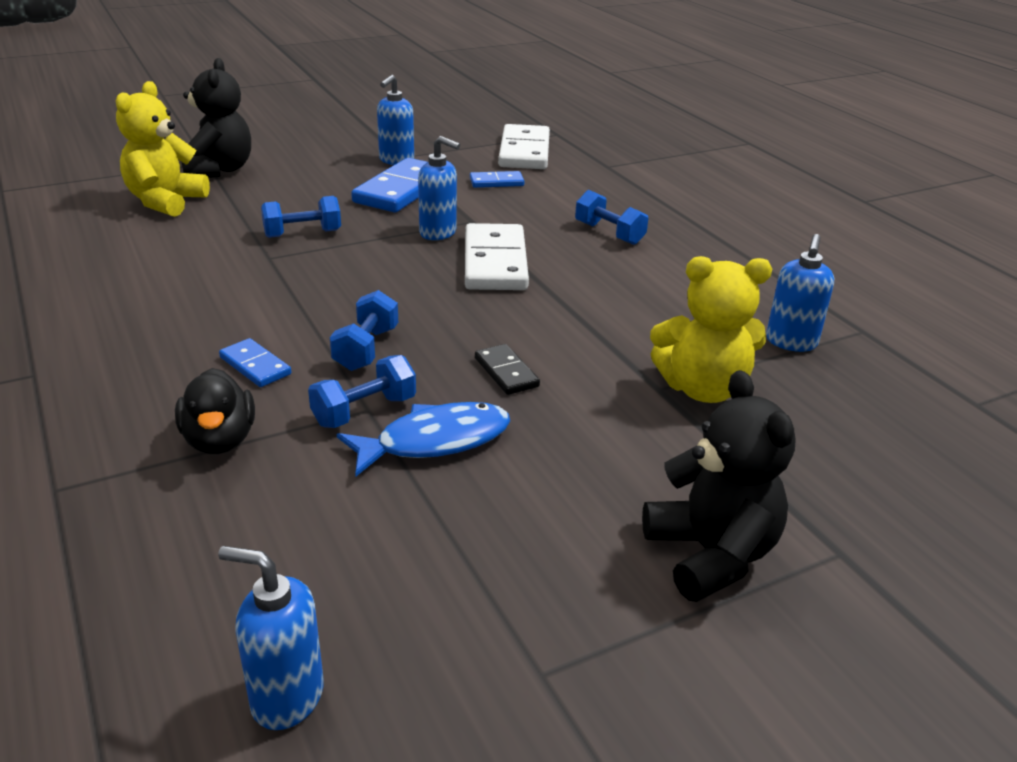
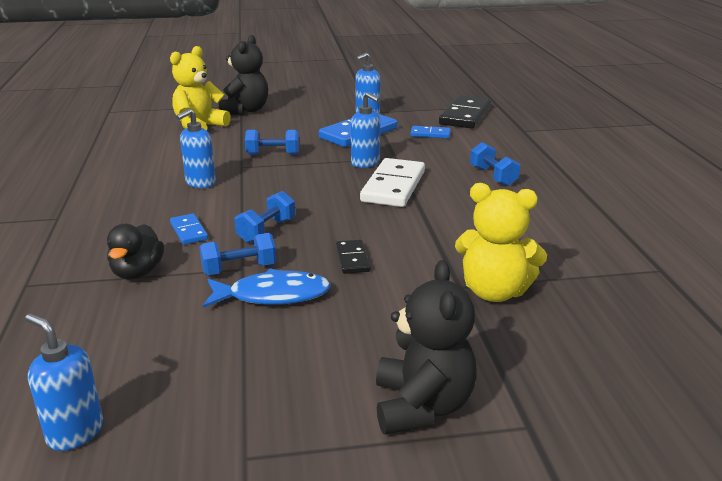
camera: 20 degrees right, 5 degrees down
white domino [498,124,550,169] -> black domino [439,95,491,129]
blue soap dispenser [766,234,834,352] -> blue soap dispenser moved to [176,109,216,188]

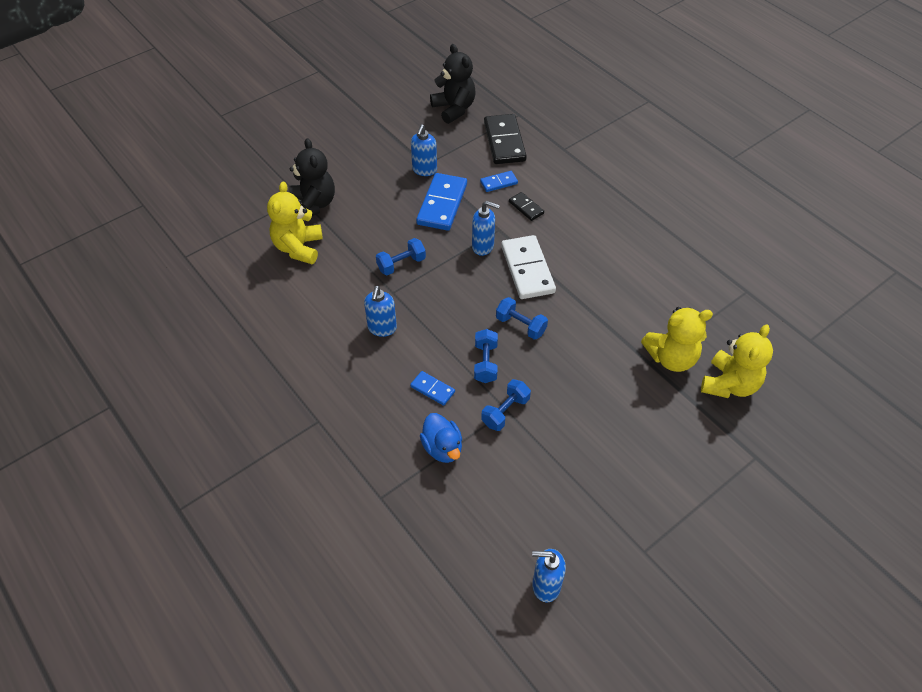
camera: 30 degrees left, 25 degrees up
black duck [107,224,164,279] -> blue duck [420,413,462,463]
blue fish [203,268,331,308] -> none
black domino [336,240,371,274] -> black domino moved to [509,192,544,221]
black teddy bear [376,260,477,434] -> black teddy bear moved to [430,44,476,124]
blue dumbbell [470,142,520,186] -> blue dumbbell moved to [496,297,548,340]
none -> yellow teddy bear [701,324,773,398]

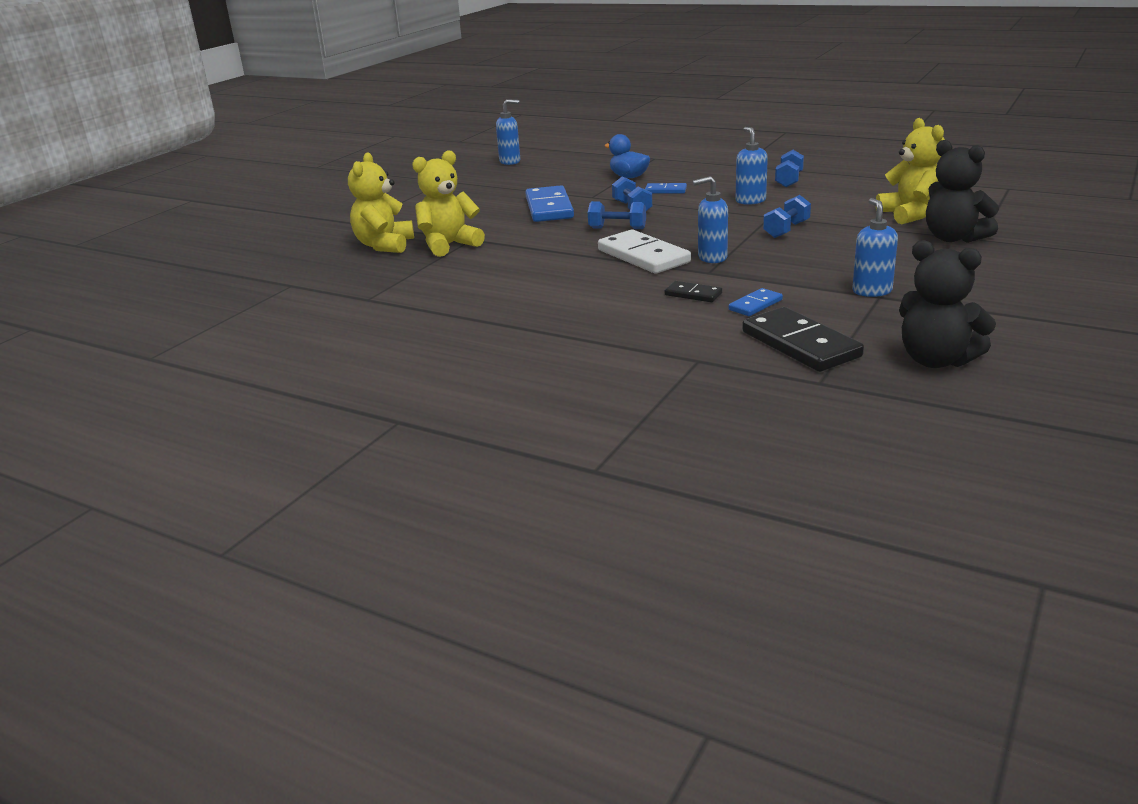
camera: 160 degrees right, 25 degrees down
blue domino [416,173,467,231] -> blue domino moved to [525,185,574,222]
blue dumbbell [481,379,531,431] -> blue dumbbell moved to [775,150,804,187]

